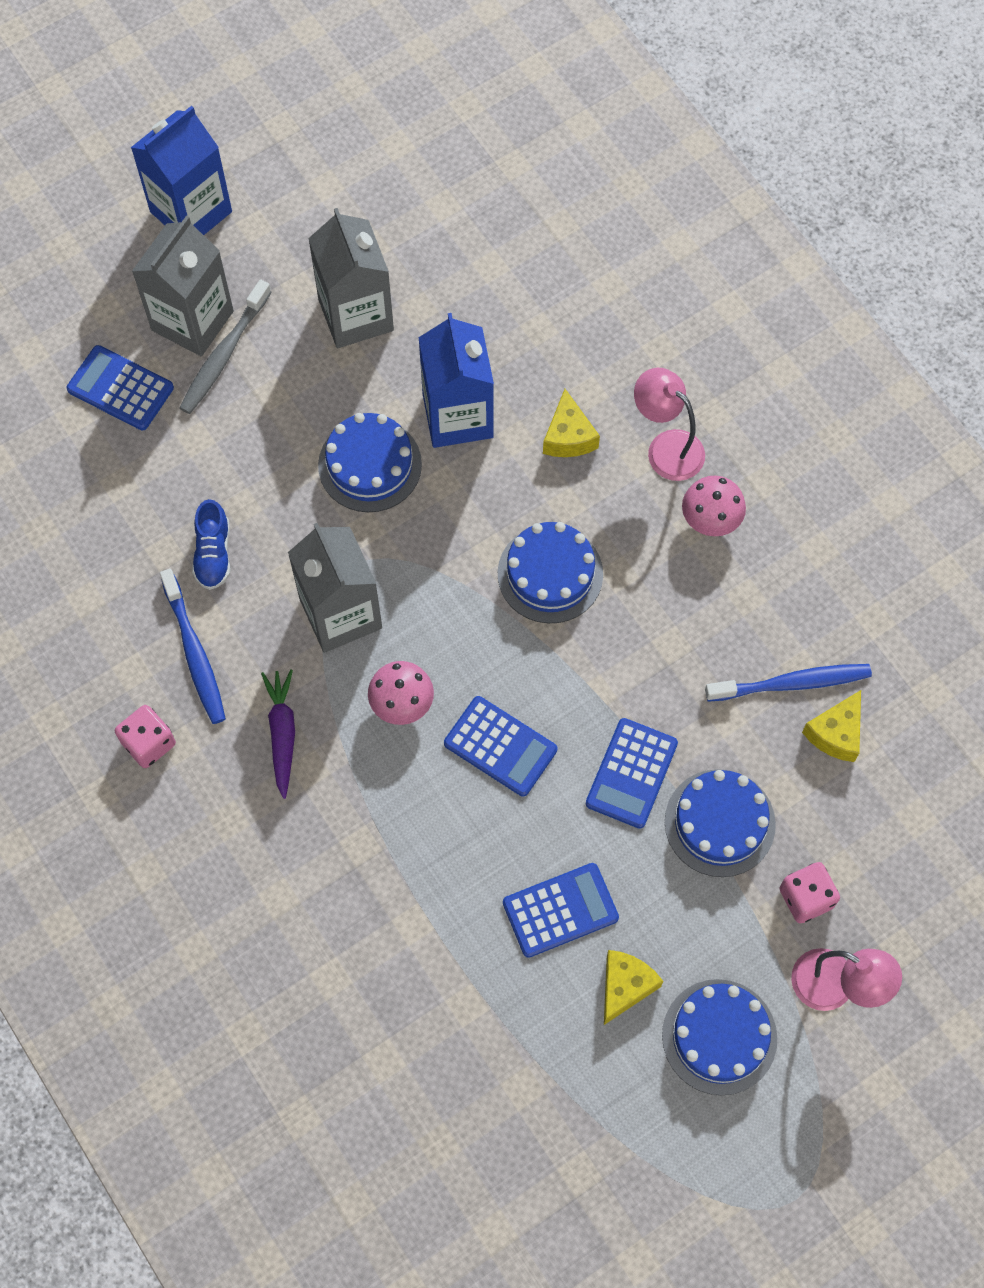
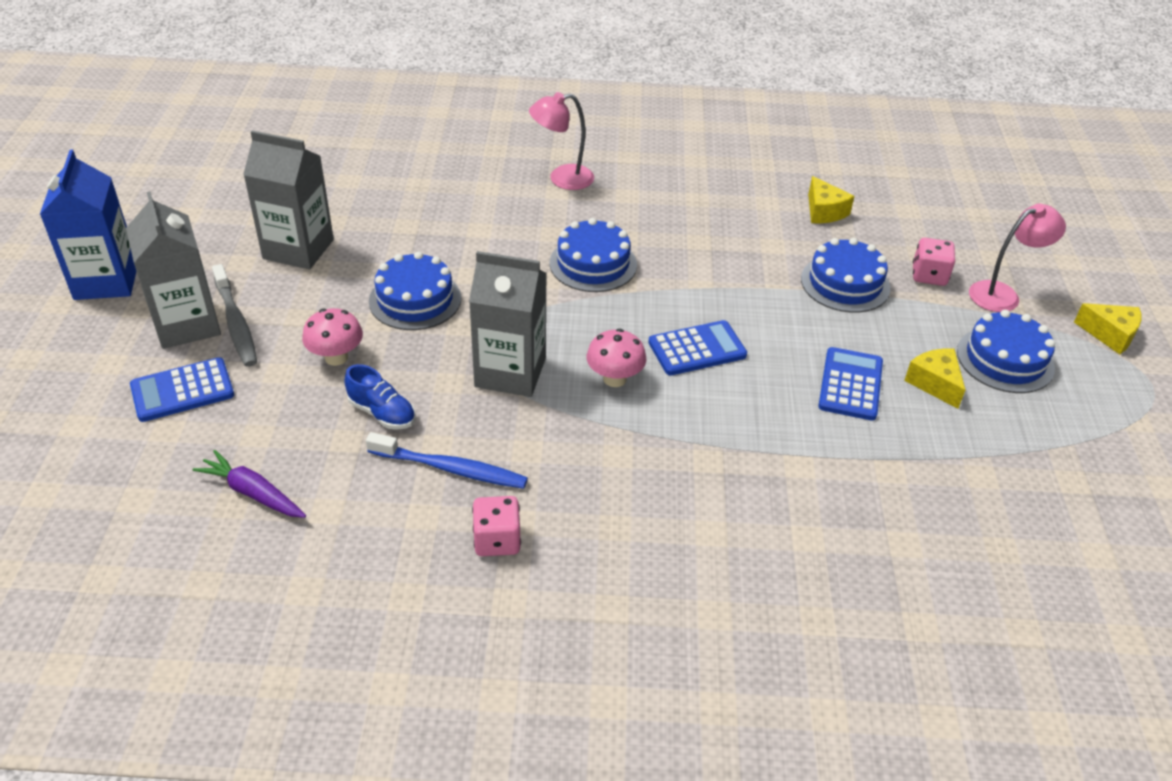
camera: 55 degrees left, 25 degrees down
purple carrot [261,670,295,799] -> purple carrot moved to [192,450,306,518]
blue carton [418,313,494,448] -> none
yellow cheese [543,389,600,457] -> yellow cheese moved to [1074,303,1141,354]
blue calculator [586,718,678,829] -> none
pink mushroom [682,476,746,536] -> pink mushroom moved to [302,308,363,366]
blue toothbrush [705,664,872,702] -> none

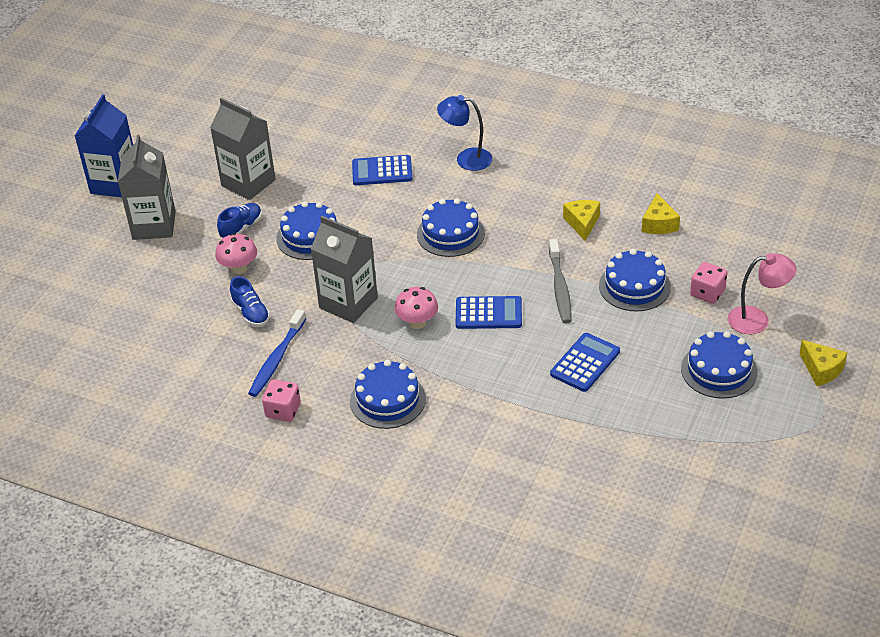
camera: 25 degrees right, 0 degrees up
blue calculator [130,357,234,422] -> blue calculator moved to [352,155,413,185]
purple carrot [192,450,306,518] -> none
grey toothbrush [212,264,257,367] -> grey toothbrush moved to [549,239,572,323]
blue toothbrush [366,432,528,489] -> blue toothbrush turned 75 degrees clockwise [248,309,306,397]
pink lamp [529,92,594,190] -> blue lamp [437,95,492,171]
yellow cheese [904,348,965,409] -> yellow cheese moved to [563,200,600,241]
none -> blue shoe [217,203,262,238]
none -> blue cake [350,360,426,429]

